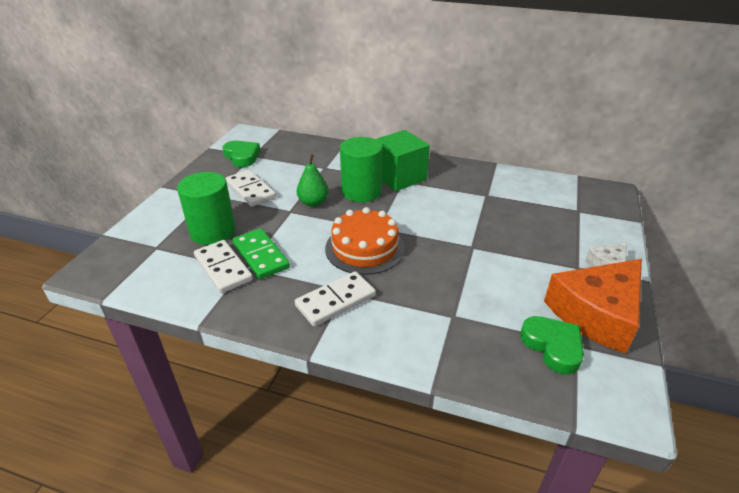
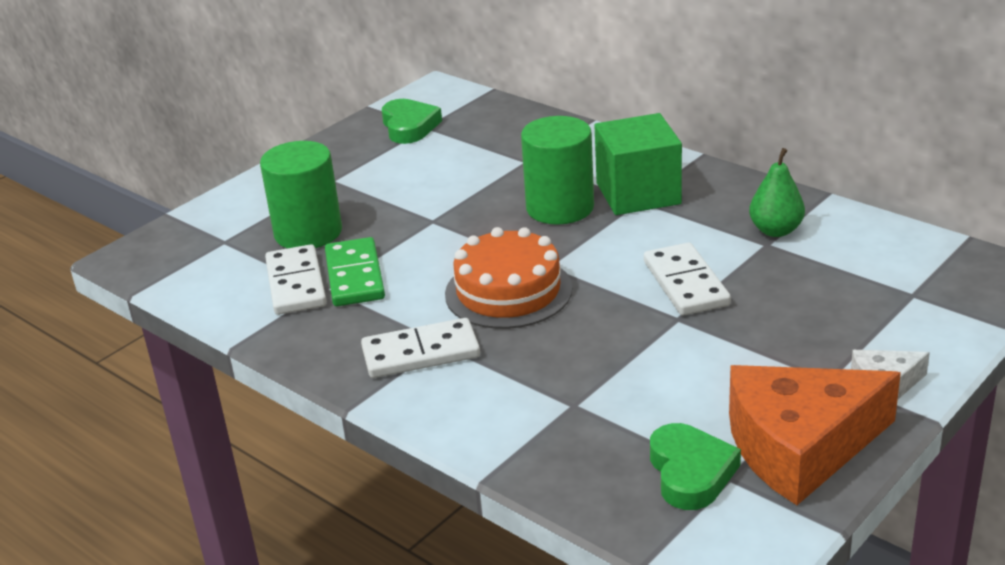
camera: 25 degrees right, 5 degrees down
white domino [225,170,276,207] -> white domino moved to [644,242,731,316]
green pear [297,154,329,207] -> green pear moved to [749,148,805,237]

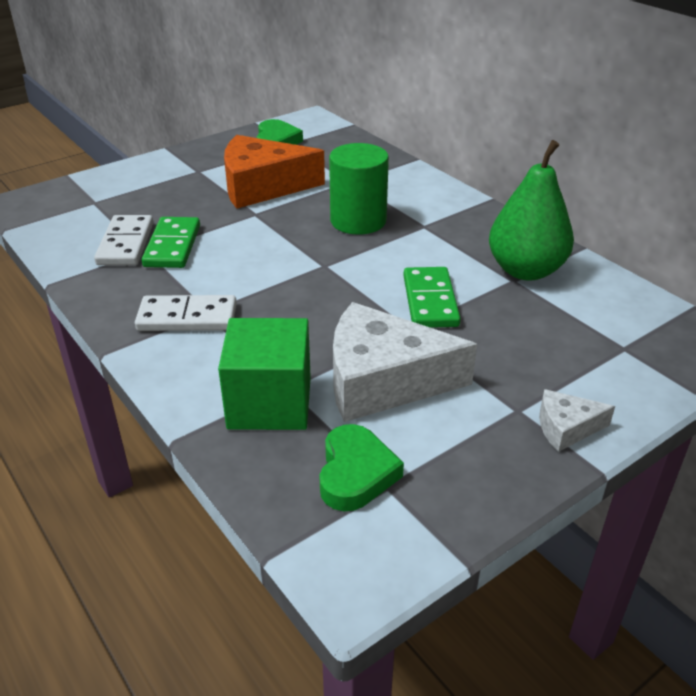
camera: 10 degrees right, 5 degrees up
green cylinder [260,141,342,248] -> none
orange cake [445,227,572,329] -> none
green cube [594,113,682,215] -> green cube moved to [218,318,311,430]
white domino [644,242,731,316] -> green domino [403,267,461,328]
orange cheese [729,365,901,505] -> orange cheese moved to [224,135,325,209]
green pear [749,148,805,237] -> green pear [489,140,574,280], size x1.72
none -> white cheese [333,302,477,422]

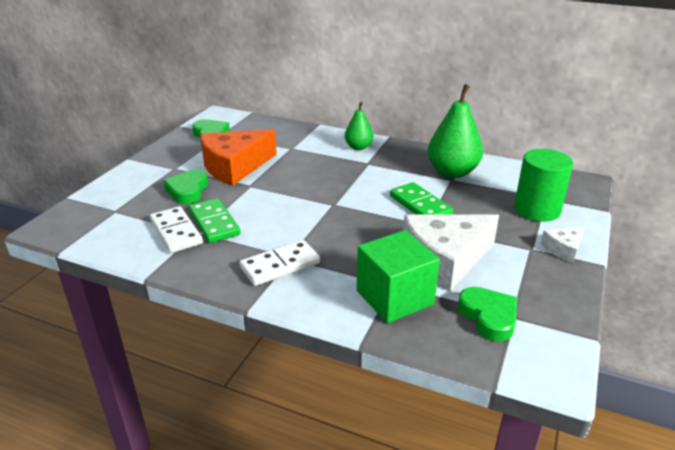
camera: 30 degrees left, 5 degrees down
green cylinder [329,143,389,235] -> green cylinder moved to [514,149,573,222]
none -> green heart [163,170,208,204]
none -> green pear [345,102,373,150]

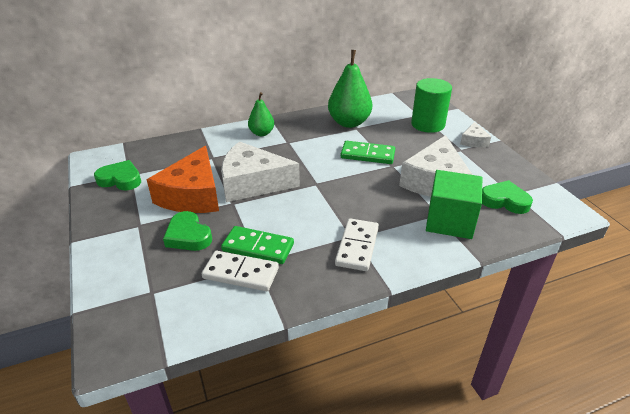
camera: 45 degrees left, 5 degrees up
none -> white cheese [221,141,300,202]

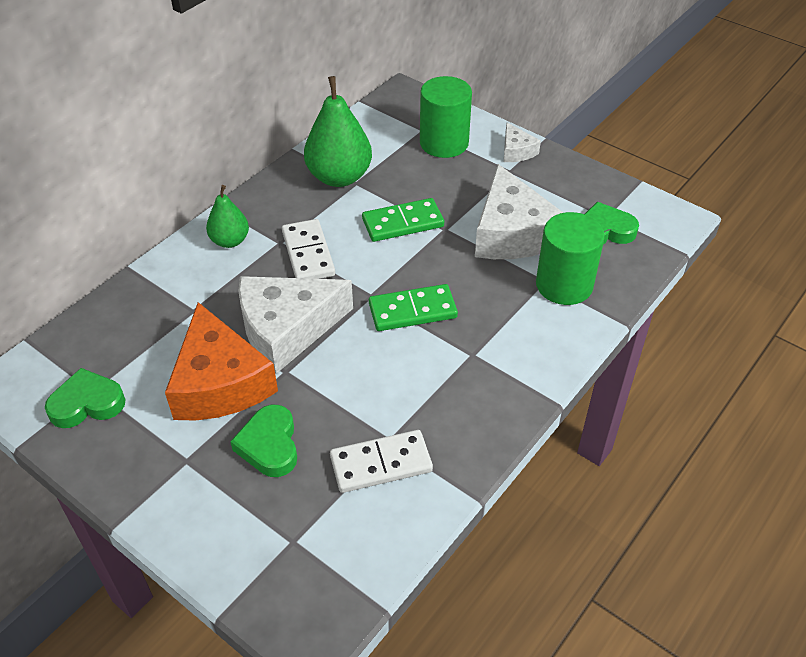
camera: 30 degrees left, 10 degrees up
green heart [163,211,212,251] -> green heart turned 60 degrees clockwise [230,405,297,477]
green domino [221,226,294,264] -> green domino moved to [369,284,458,331]
white domino [335,218,379,271] -> white domino moved to [282,219,335,279]
green cube [426,170,482,239] -> green cylinder [536,212,605,305]

